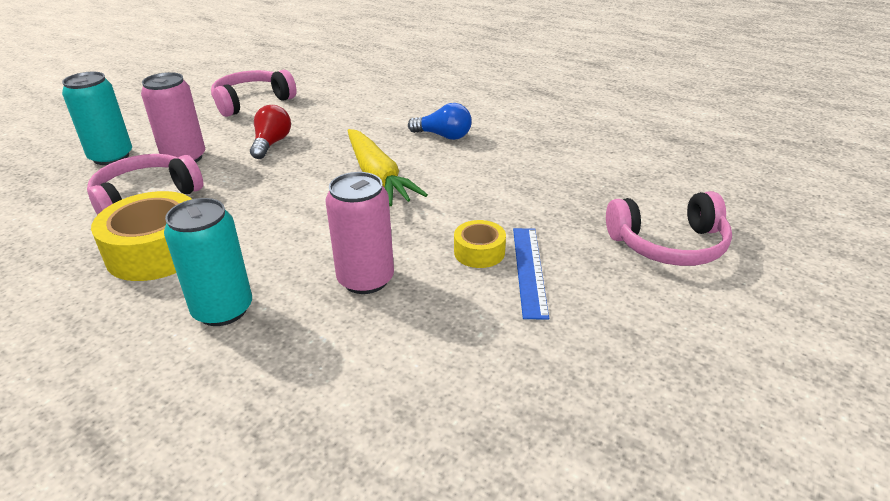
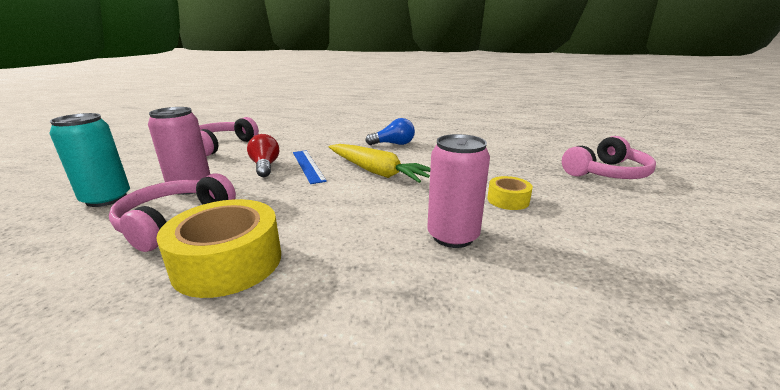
camera: 25 degrees left, 10 degrees down
turquoise can [164,198,252,326] -> none
blue ruler [513,228,549,319] -> blue ruler moved to [293,150,327,184]

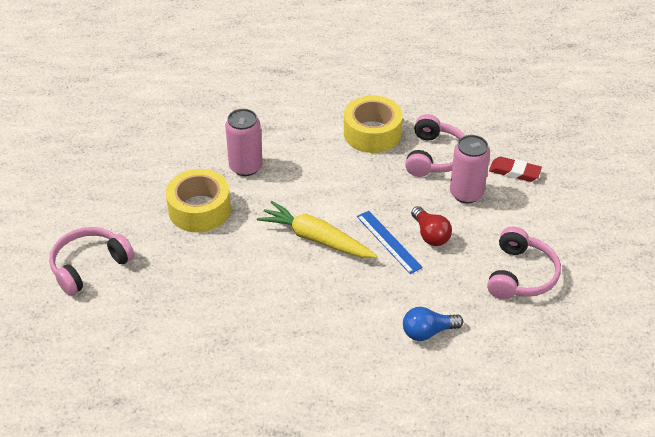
camera: 170 degrees right, 20 degrees up
turquoise can [49,113,130,207] -> red eraser [489,157,542,182]
blue light bulb [365,118,415,145] -> blue light bulb moved to [403,307,463,341]
yellow tape [487,176,533,210] -> yellow tape [166,169,231,232], size x1.90

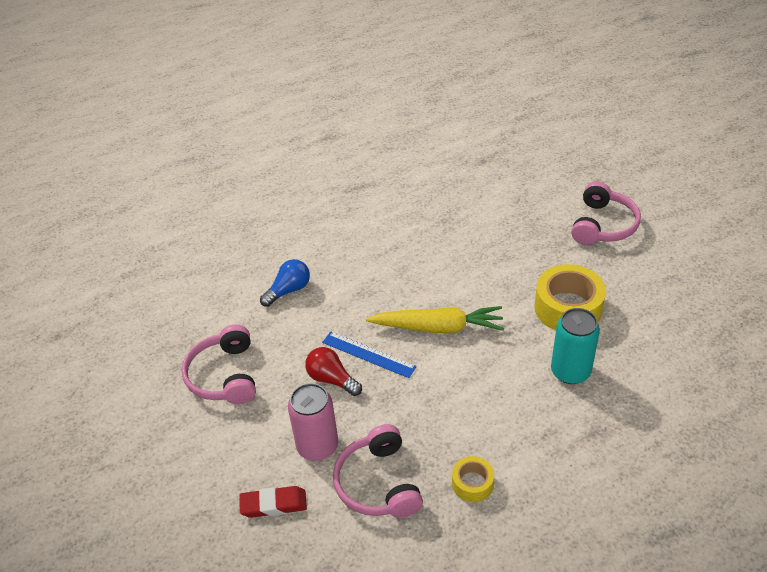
camera: 155 degrees right, 0 degrees up
pink can [225,109,263,176] -> turquoise can [551,308,600,384]
yellow tape [344,95,403,153] -> yellow tape [452,456,494,502], size x0.53

